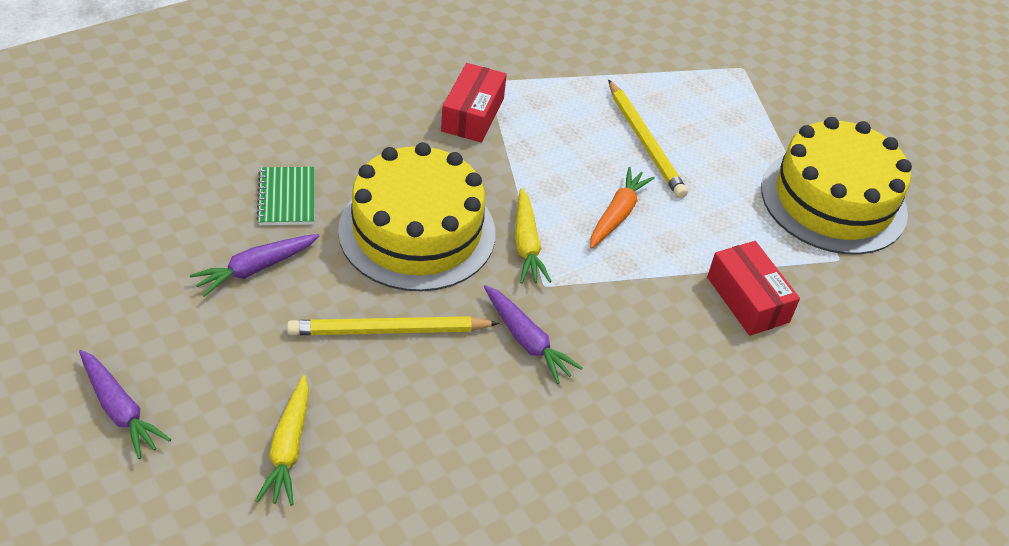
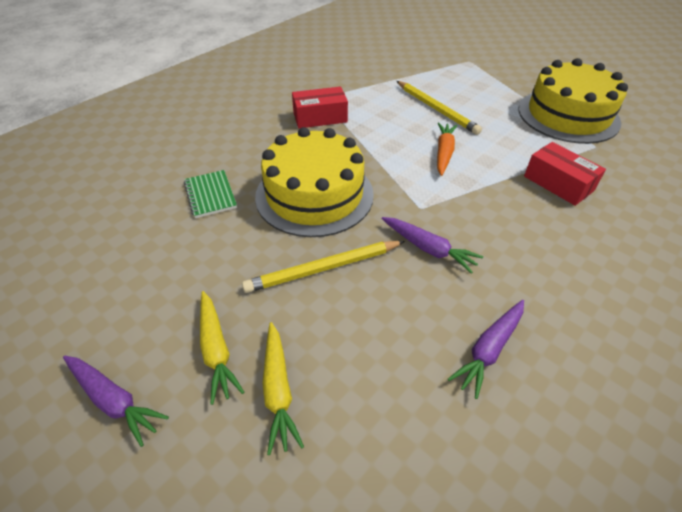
camera: 10 degrees left, 0 degrees up
purple carrot [190,234,319,297] -> purple carrot moved to [448,300,524,399]
red box [441,63,507,142] -> red box turned 75 degrees clockwise [292,86,348,128]
yellow carrot [515,188,552,284] -> yellow carrot moved to [200,291,244,405]

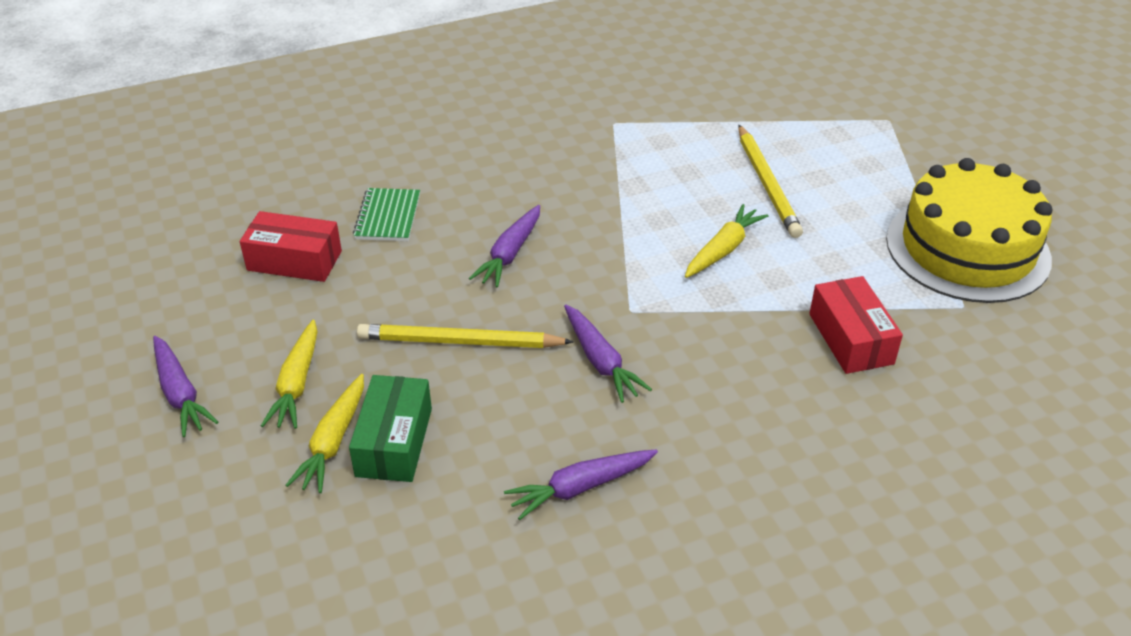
camera: 25 degrees right, 5 degrees down
yellow cake [255,127,374,237] -> purple carrot [469,205,540,287]
red box [292,86,348,128] -> red box moved to [240,211,342,282]
orange carrot [437,122,458,176] -> yellow carrot [685,204,769,278]
none -> green box [349,375,432,482]

